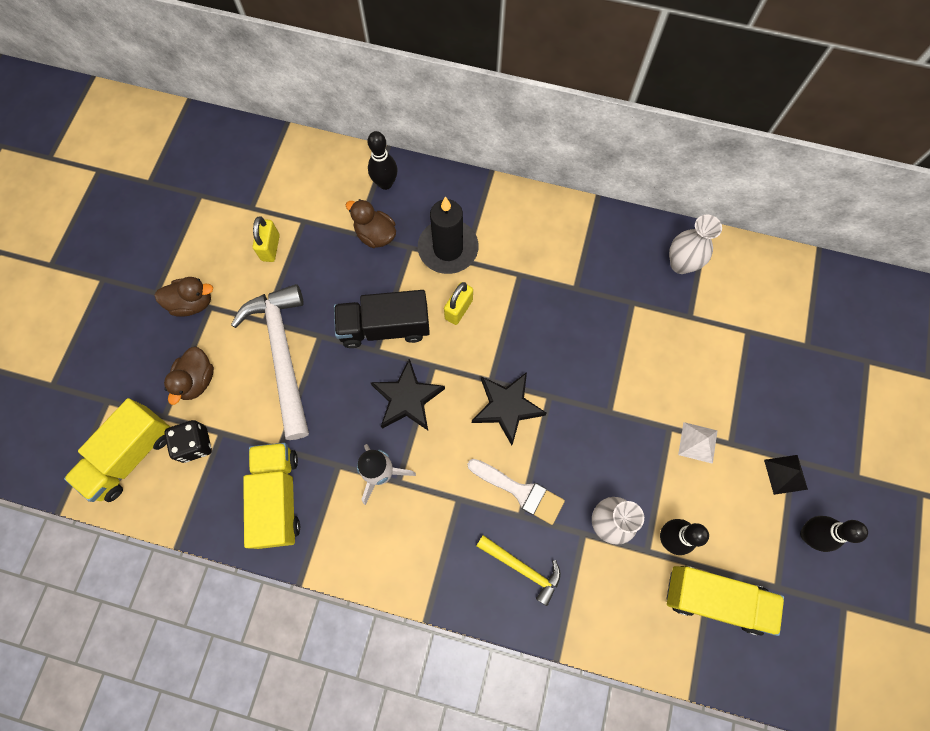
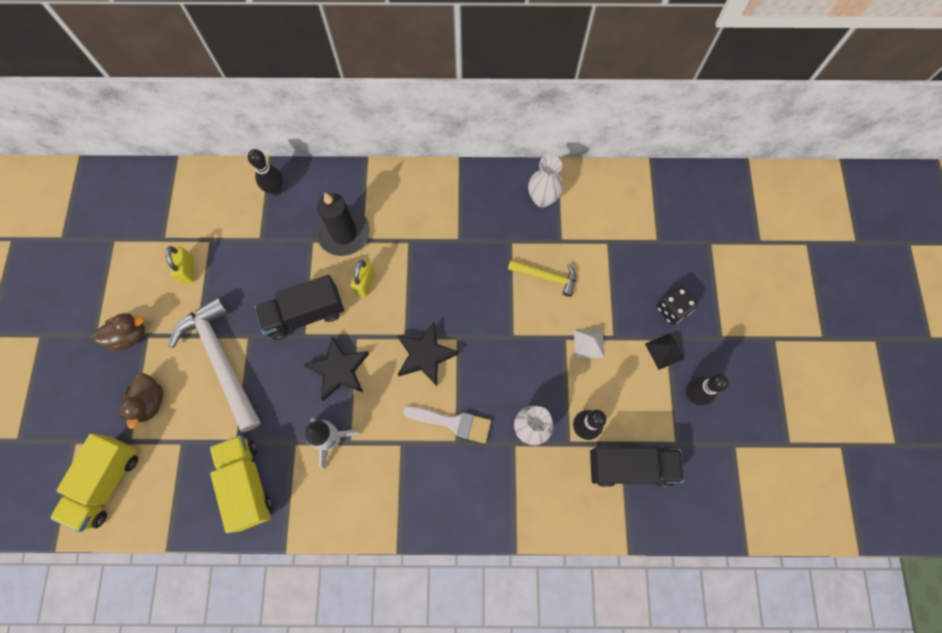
camera: 15 degrees left, 0 degrees up
black dice [164,420,212,463] -> black dice moved to [656,286,698,325]
brown duck [346,199,396,248] -> none
yellow hammer [477,535,561,606] -> yellow hammer moved to [508,260,576,297]
yellow truck [666,566,784,636] -> black truck [590,447,684,487]

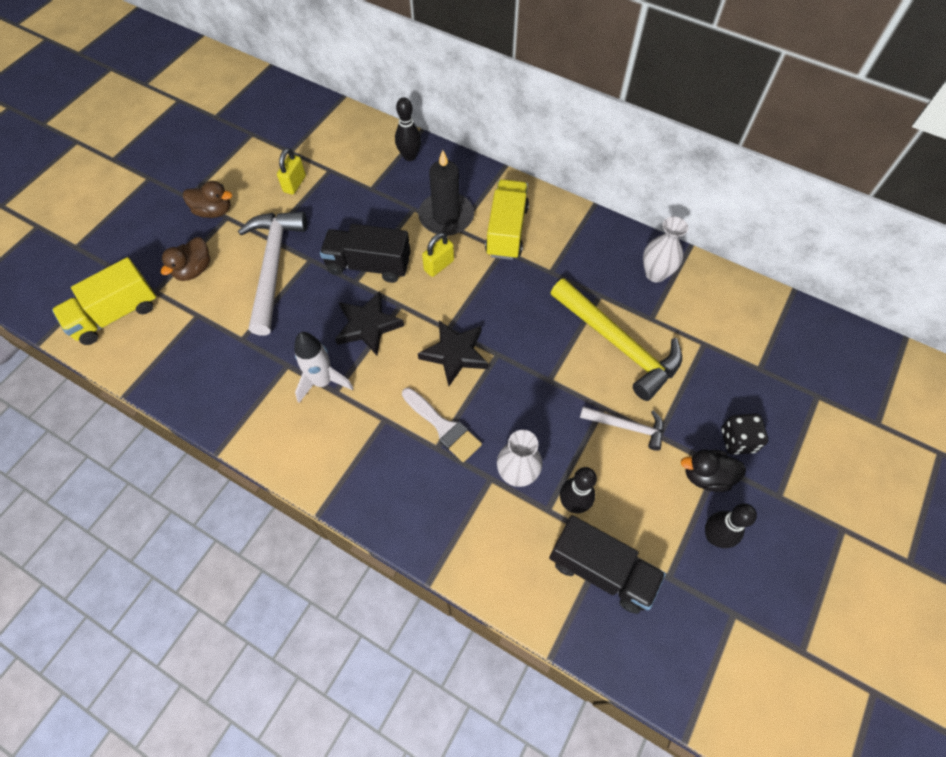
camera: 30 degrees right, 10 degrees down
yellow truck [210,435,273,533] -> yellow truck moved to [485,179,529,260]
yellow hammer [508,260,576,297] -> yellow hammer [551,278,682,401], size x1.91
white pyramid [574,330,605,358] -> white hammer [580,406,664,451]
black pyramid [645,333,685,370] -> black duck [681,449,746,492]

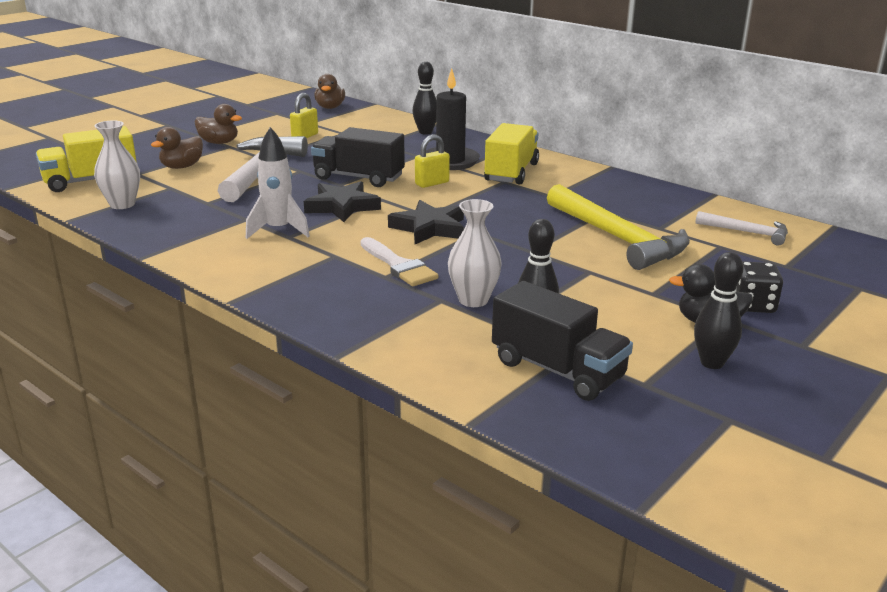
camera: 10 degrees right, 35 degrees down
white hammer [580,406,664,451] -> white hammer moved to [695,211,788,246]
white vase [643,216,688,282] -> white vase moved to [94,120,140,209]
none -> brown duck [314,74,345,109]

